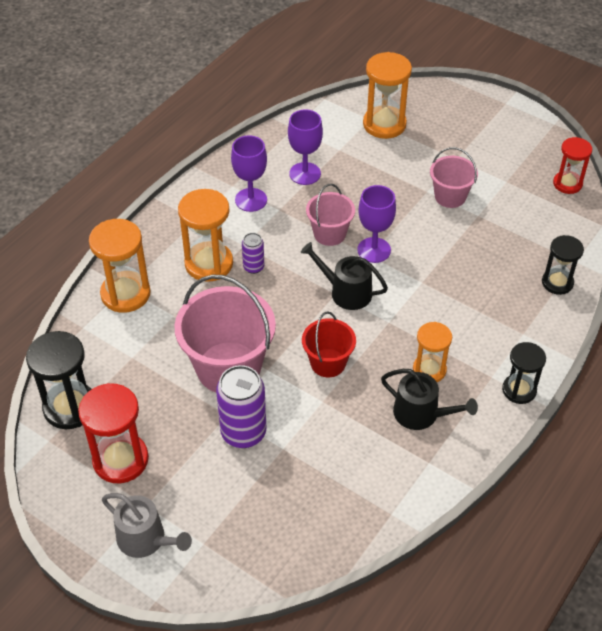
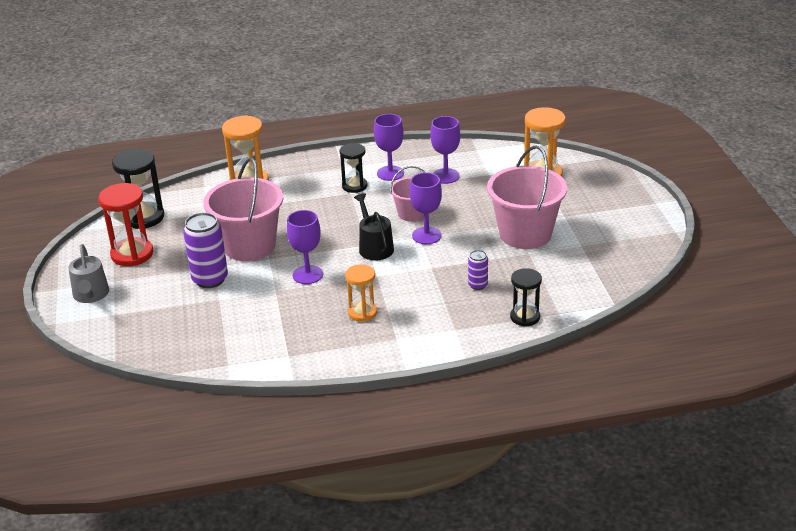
camera: 45 degrees right, 15 degrees down
orange hourglass [178,189,233,282] -> none
purple can [242,233,264,274] -> purple can moved to [468,250,488,290]
red bucket [302,311,356,377] -> purple goblet [287,210,323,284]
black watering can [381,369,478,430] -> none
pink bucket [430,147,478,208] -> pink bucket [487,145,567,249], size x1.81
black hourglass [502,342,546,404] -> black hourglass moved to [340,143,367,193]
red hourglass [553,137,592,194] -> none

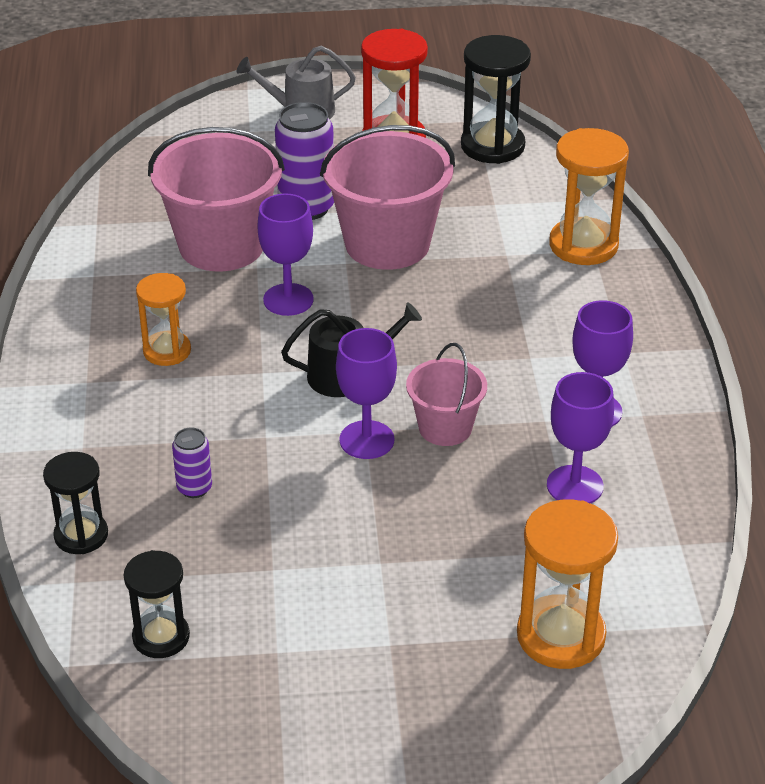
camera: 95 degrees right, 5 degrees up
black hourglass [340,143,367,193] -> black hourglass moved to [124,550,190,658]
pink bucket [487,145,567,249] -> pink bucket moved to [148,127,285,271]

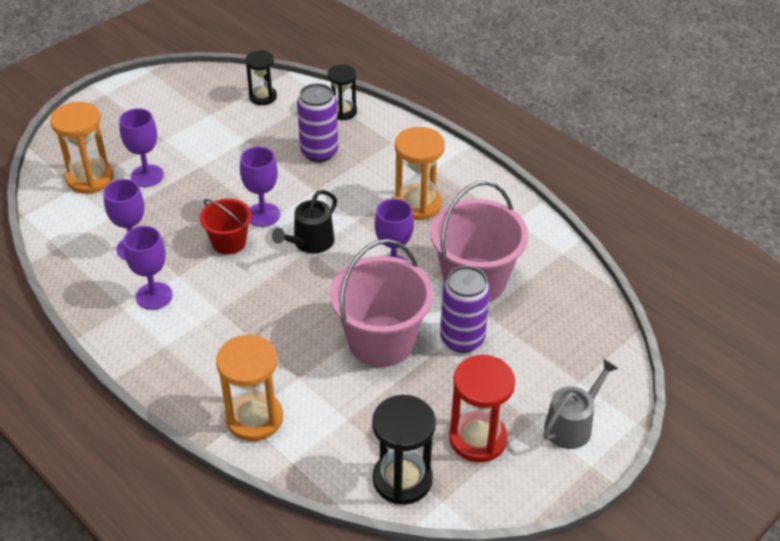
camera: 140 degrees right, 5 degrees up
orange hourglass [136,273,191,366] -> orange hourglass [394,127,445,220], size x1.55
purple can [172,427,212,498] -> purple can [297,83,338,162], size x1.90
pink bucket [406,343,487,446] -> red bucket [200,199,252,255]
none -> purple goblet [119,108,164,187]

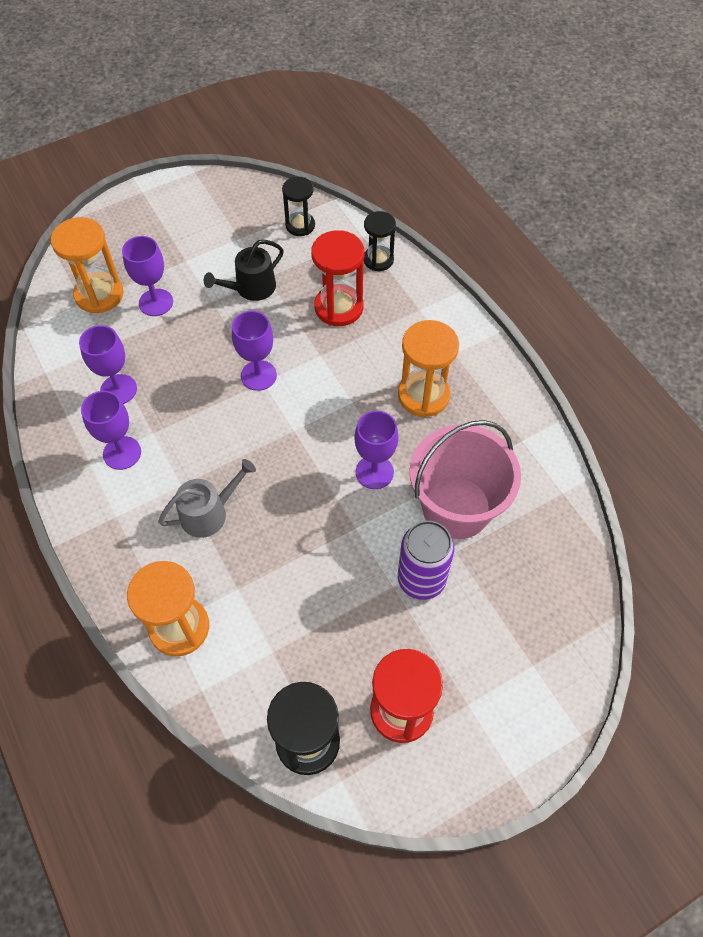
camera: 15 degrees right, 15 degrees up
red bucket [200,199,252,255] -> none
black watering can [272,190,337,254] -> black watering can moved to [204,240,284,301]
purple can [297,83,338,162] -> red hourglass [311,230,364,326]
pink bucket [330,239,433,367] -> none
grey watering can [543,359,618,449] -> grey watering can moved to [158,459,256,538]

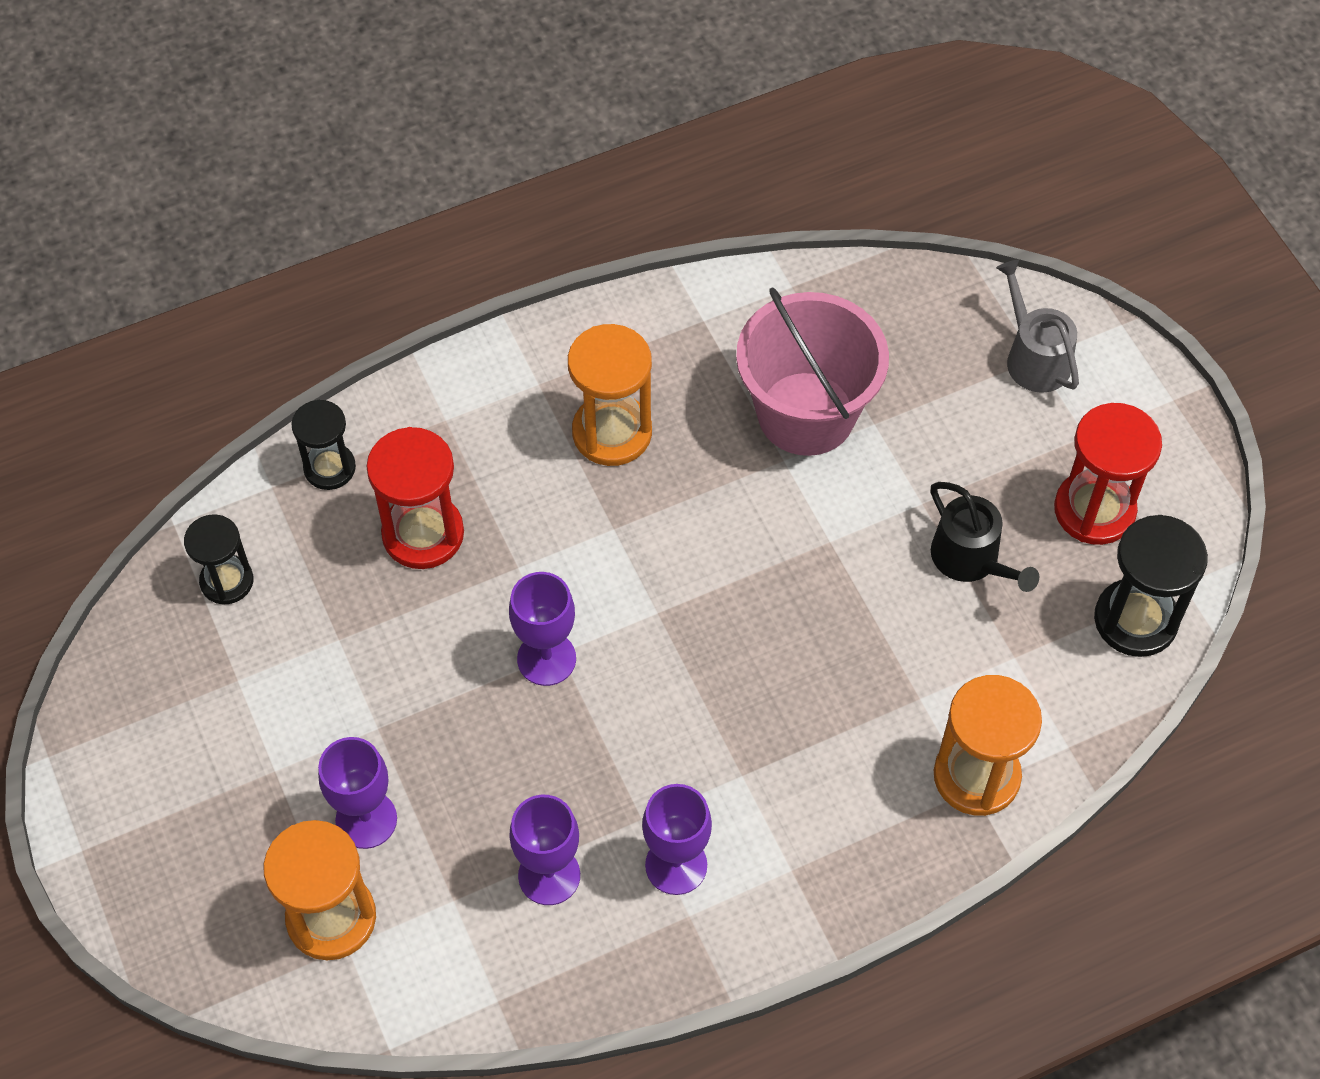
camera: 85 degrees left, 0 degrees up
grey watering can [158,459,256,538] -> grey watering can moved to [996,260,1079,393]
black watering can [204,240,284,301] -> black watering can moved to [931,482,1039,592]
purple goblet [354,411,398,489] -> none
purple can [398,521,455,600] -> none

